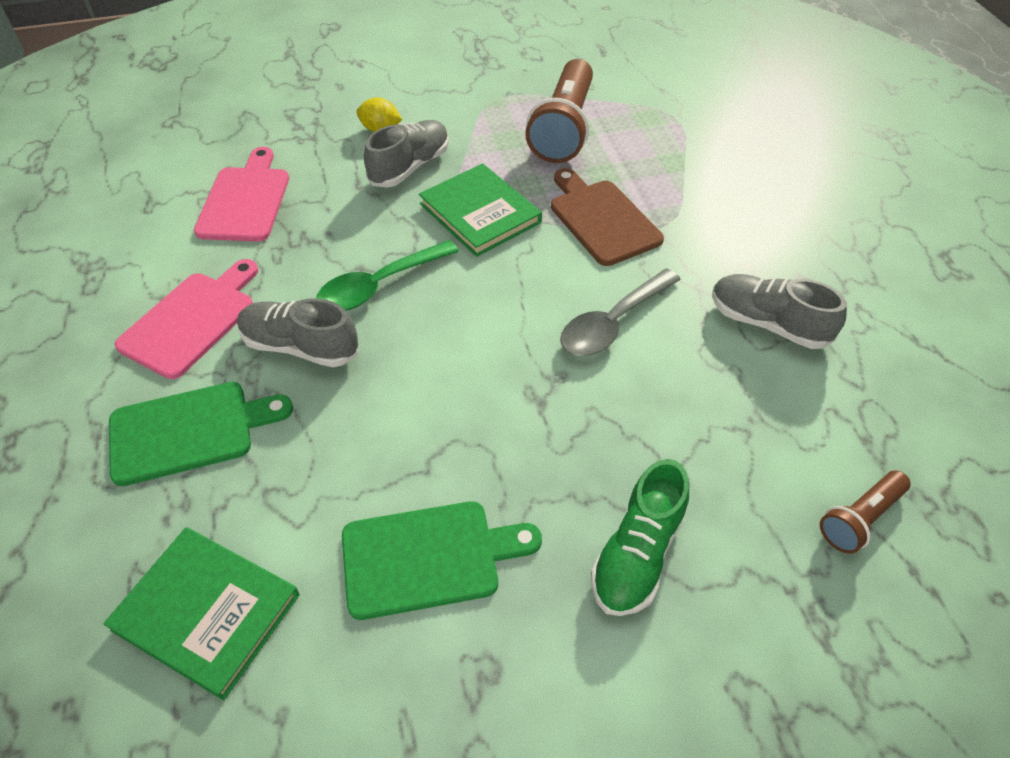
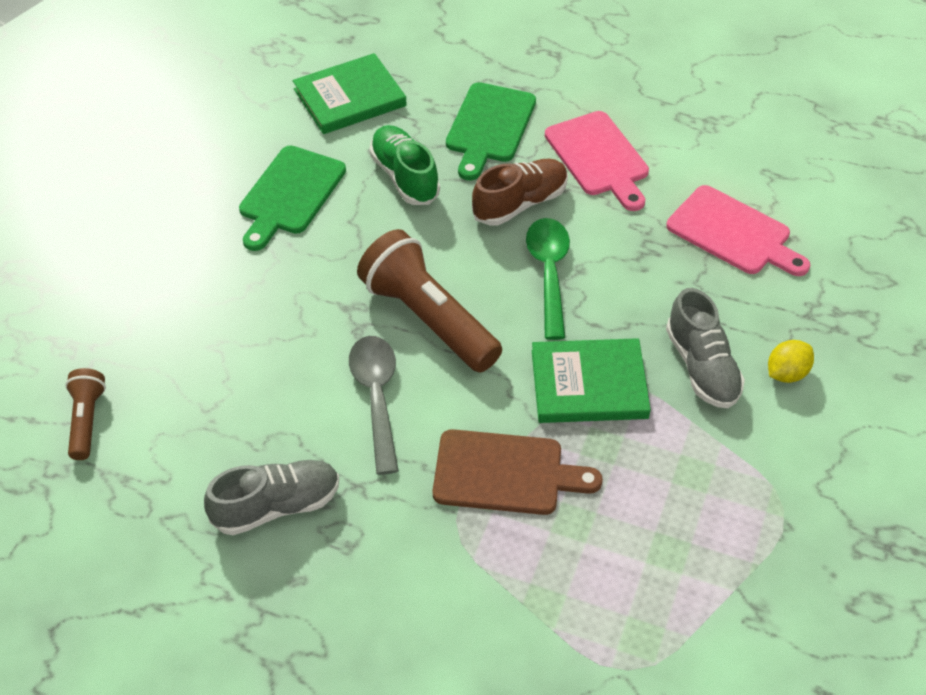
camera: 125 degrees right, 0 degrees up
grey shoe [237,298,358,367] -> brown shoe [472,159,568,226]
brown flashlight [525,59,593,163] -> brown flashlight moved to [357,229,502,372]
green shoe [591,459,689,616] -> green shoe moved to [369,125,440,205]

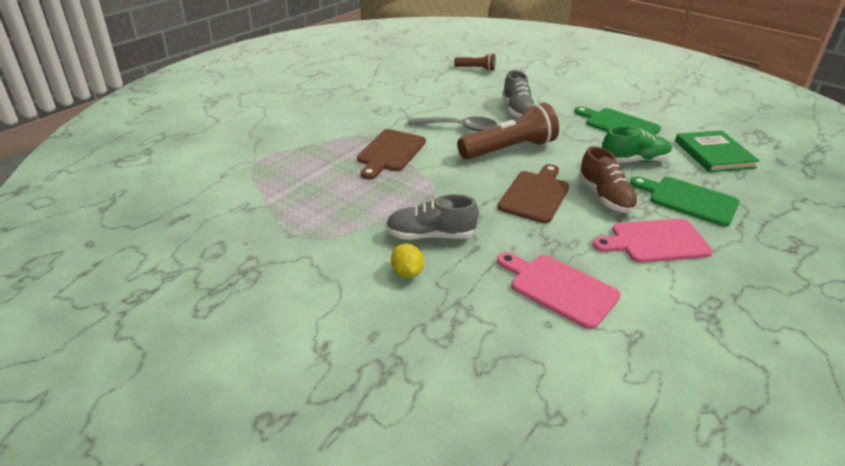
camera: 105 degrees right, 15 degrees down
grey shoe [204,460,339,535] -> grey shoe moved to [502,70,534,119]
green spoon [526,218,570,340] -> brown cutting board [498,164,569,224]
green book [532,338,651,423] -> none
pink cutting board [666,185,810,276] -> pink cutting board turned 75 degrees clockwise [497,252,621,329]

